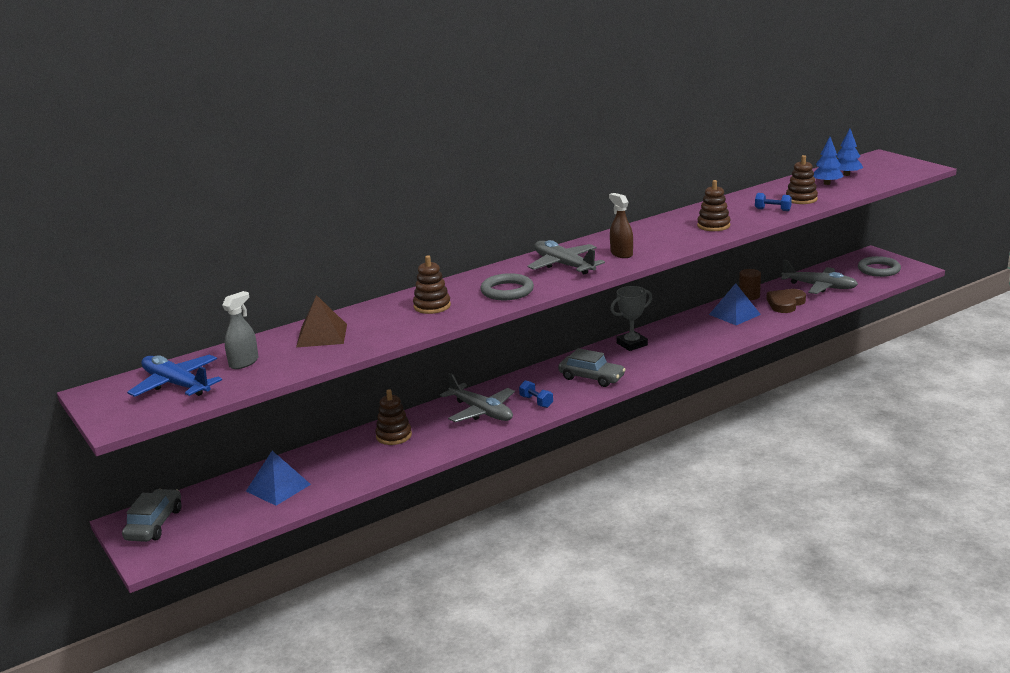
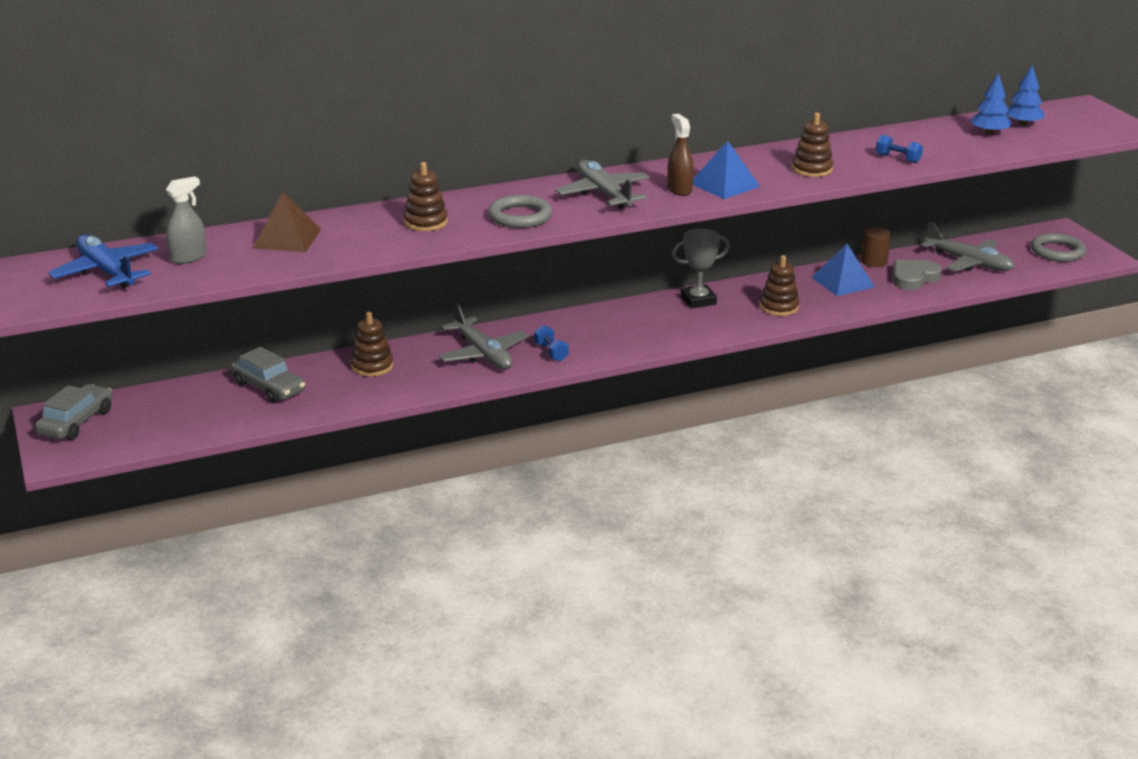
camera: 10 degrees right, 5 degrees up
blue pyramid [246,451,311,506] -> blue pyramid moved to [693,140,760,199]
grey car [558,348,626,387] -> grey car moved to [231,347,305,403]
brown heart [766,289,806,313] -> grey heart [893,260,942,290]
brown stacking toy [786,155,818,204] -> brown stacking toy moved to [760,255,799,316]

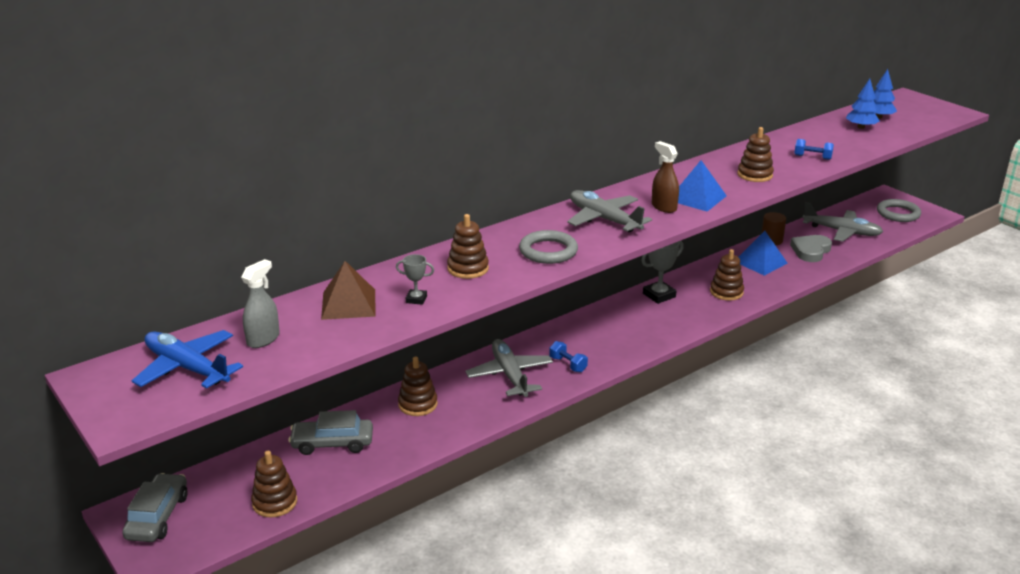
camera: 15 degrees left, 0 degrees up
grey car [231,347,305,403] -> grey car turned 150 degrees clockwise [288,410,373,455]
grey plane [438,302,529,369] -> grey plane turned 150 degrees counterclockwise [466,339,553,397]
none -> brown stacking toy [251,451,297,518]
none -> grey trophy [396,254,434,305]

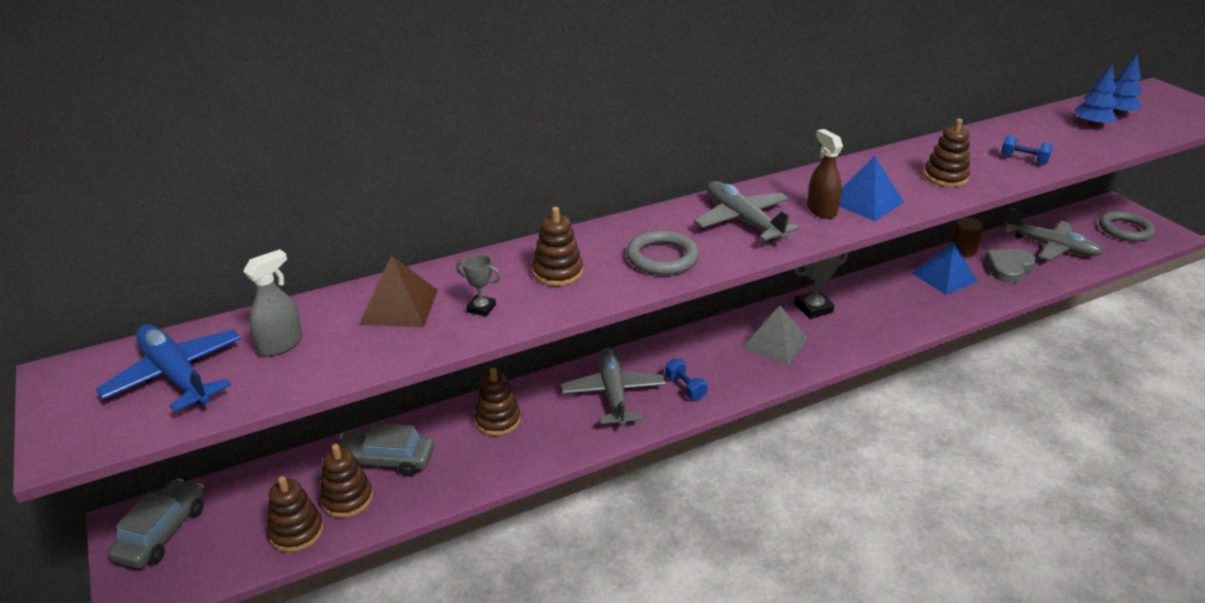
camera: 10 degrees right, 5 degrees up
brown stacking toy [710,249,744,301] -> brown stacking toy moved to [320,444,373,518]
none -> grey pyramid [742,305,808,365]

